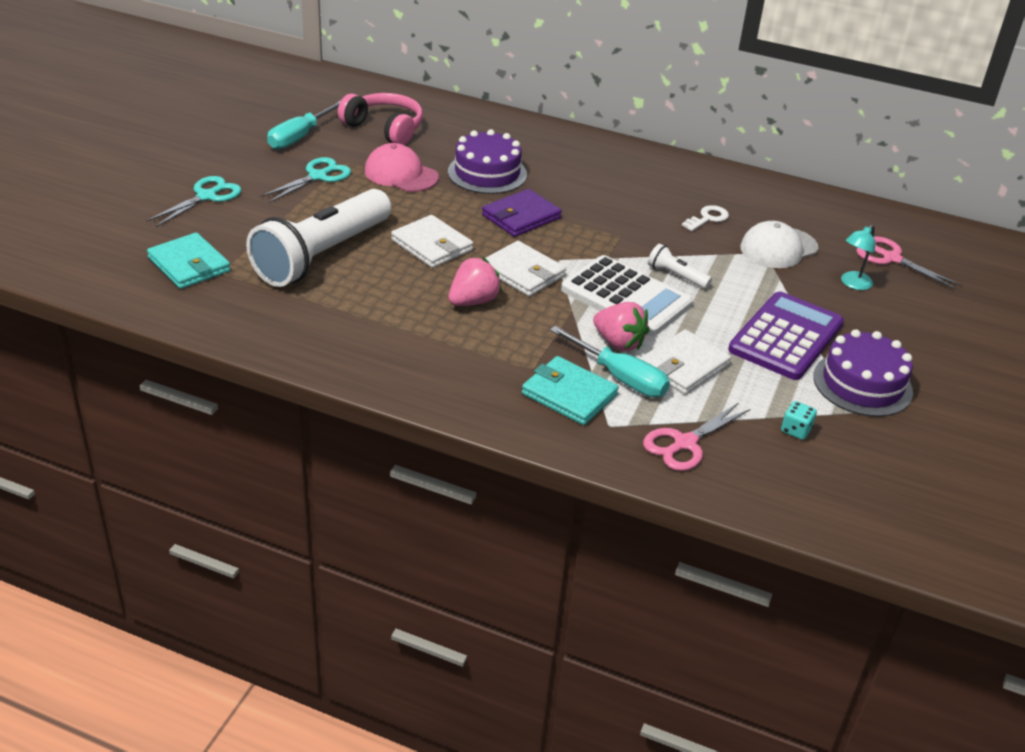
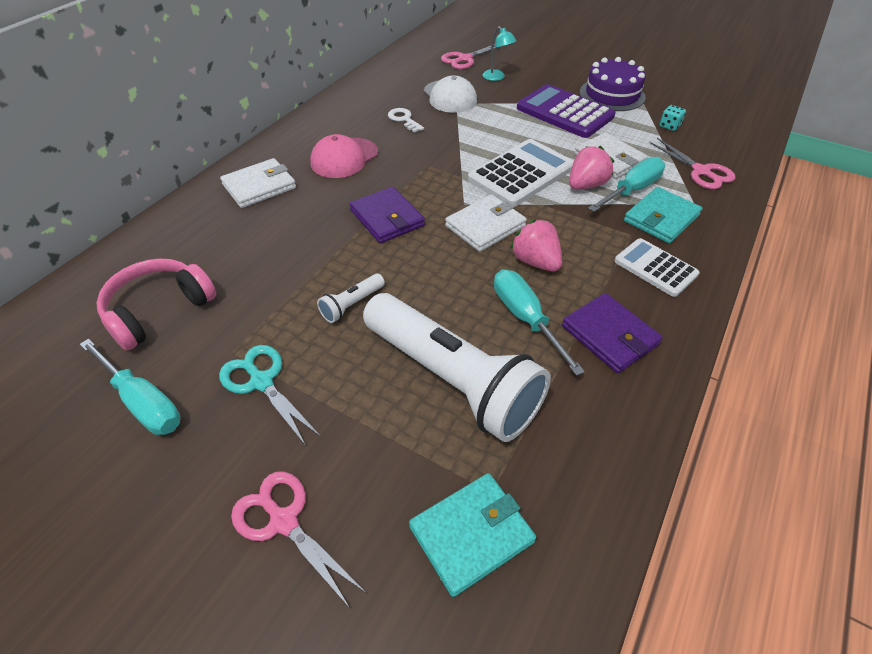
camera: 80 degrees left, 10 degrees up
turquoise scissors [147,176,241,227] -> pink scissors [231,471,366,608]
pink cap [365,143,439,192] -> pink cap moved to [310,134,378,178]
white wallet [391,215,473,268] -> white wallet moved to [220,158,296,208]
purple cake [448,129,527,194] -> none
white flashlight [648,244,712,289] -> white flashlight moved to [317,274,385,323]
none -> turquoise screwdriver [494,270,585,376]
none -> purple wallet [562,293,663,373]
none -> white calculator [614,238,700,297]

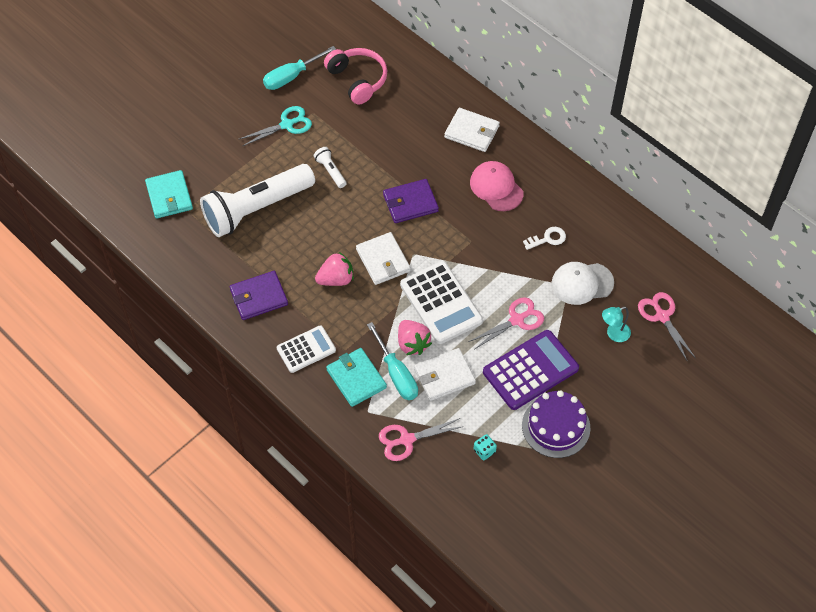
camera: 105 degrees right, 10 degrees up
white wallet [220,158,296,208] -> white wallet turned 45 degrees counterclockwise [444,108,500,152]
pink scissors [231,471,366,608] -> pink scissors moved to [468,297,544,349]
turquoise screwdriver [494,270,585,376] -> none

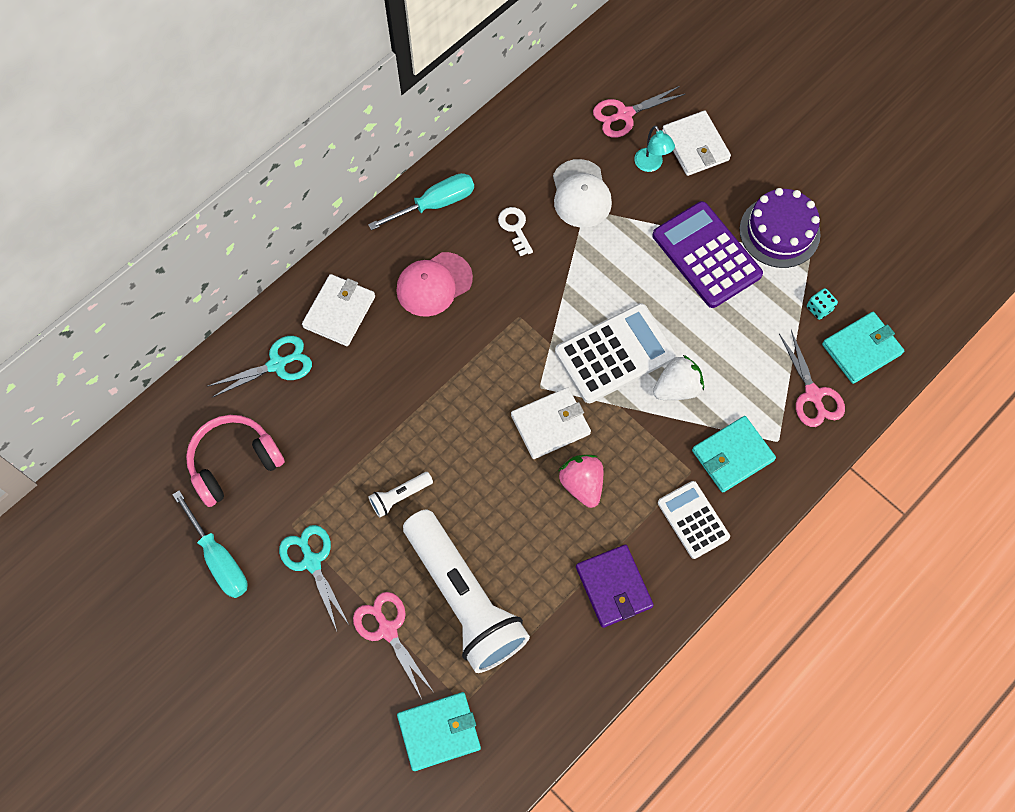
camera: 90 degrees left, 10 degrees up
turquoise screwdriver [367,322,418,400] -> turquoise screwdriver moved to [368,173,474,230]
purple wallet [383,179,439,223] -> none
pink strawberry [398,320,432,355] -> white strawberry [653,355,704,400]
white wallet [414,348,476,401] -> white wallet moved to [662,111,731,176]
pink scissors [468,297,544,349] -> pink scissors moved to [353,592,433,699]
none -> turquoise scissors [208,336,312,397]
none -> turquoise wallet [822,312,904,384]

